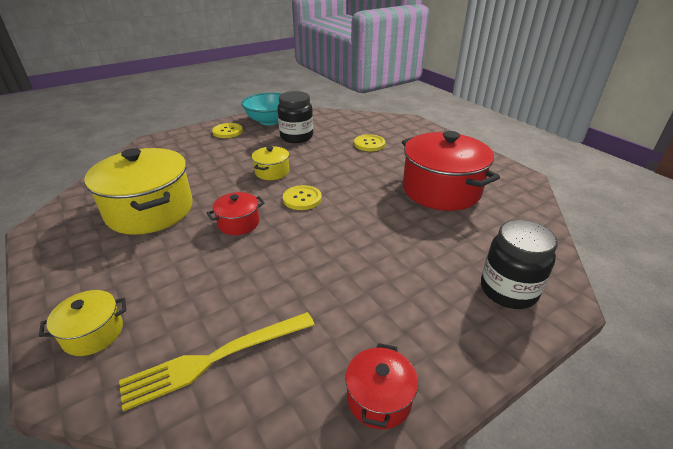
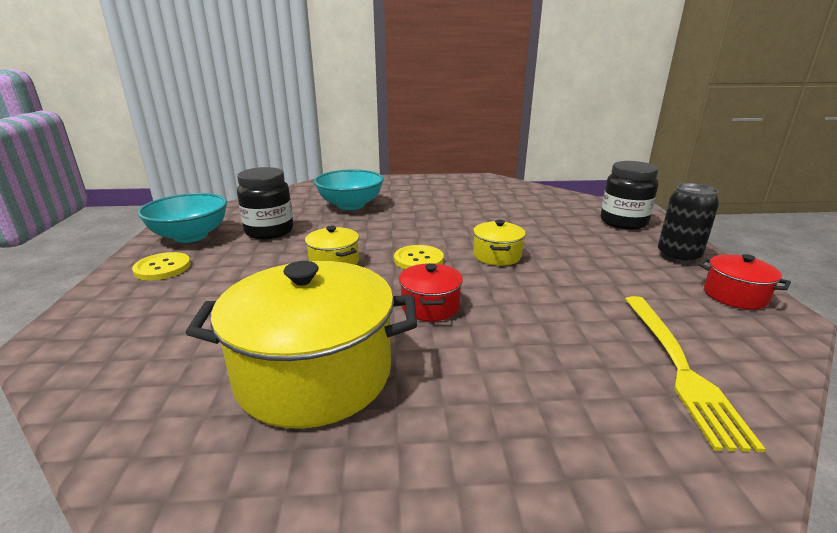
camera: 60 degrees left, 10 degrees down
yellow pot [39,290,126,356] -> yellow pot moved to [473,220,526,266]
yellow button [354,134,385,151] -> turquoise bowl [314,169,384,210]
red pot [402,131,500,211] -> none
none -> black can [658,183,719,264]

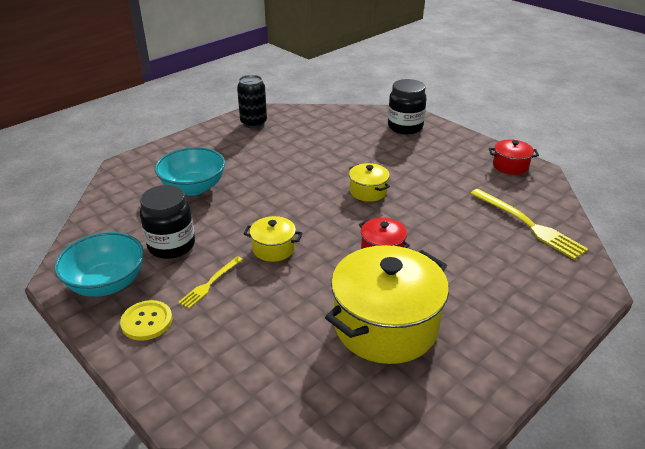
camera: 40 degrees left, 10 degrees up
yellow button [394,245,444,269] -> none
black can [658,183,719,264] -> black can moved to [237,75,267,128]
none -> yellow fork [178,256,243,309]

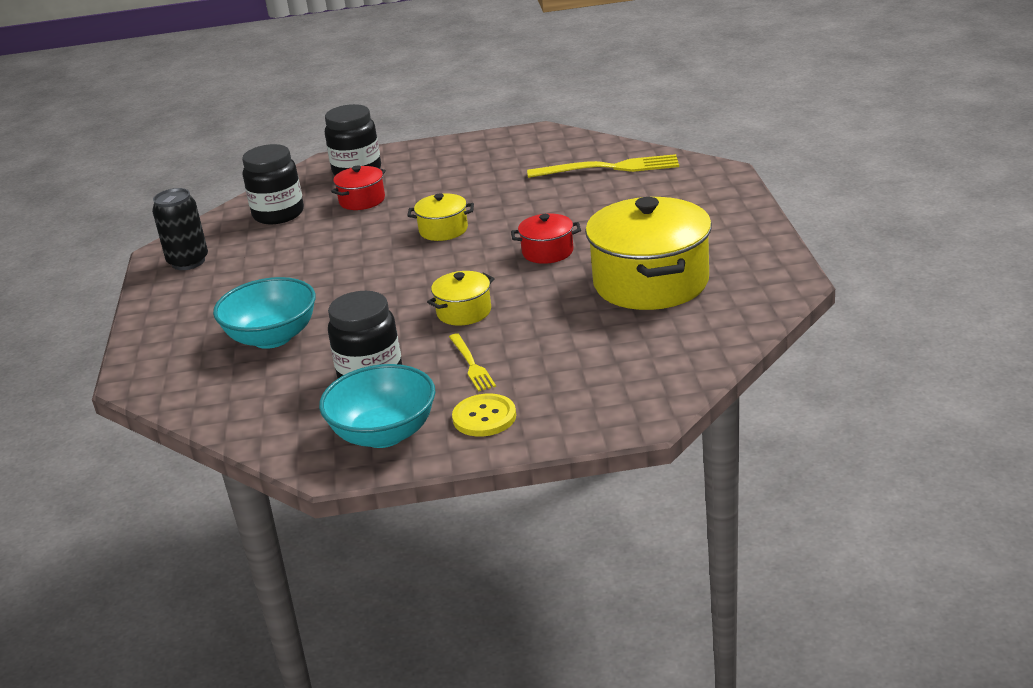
camera: 50 degrees left, 5 degrees down
red pot [489,139,539,175] -> red pot moved to [331,165,386,210]
none -> black jar [242,144,304,224]

